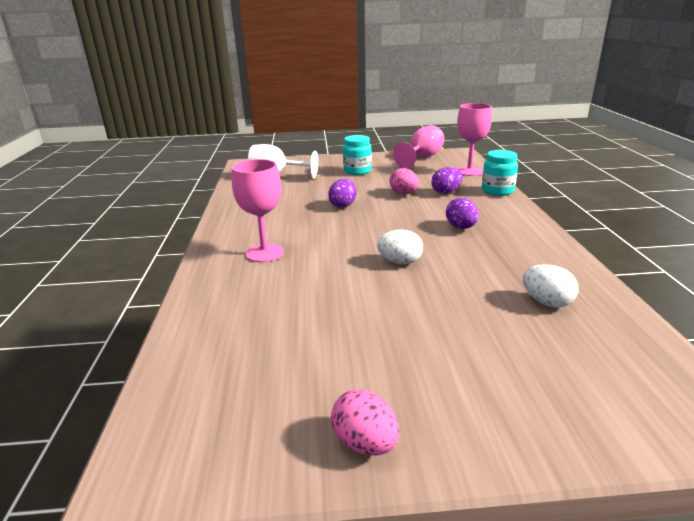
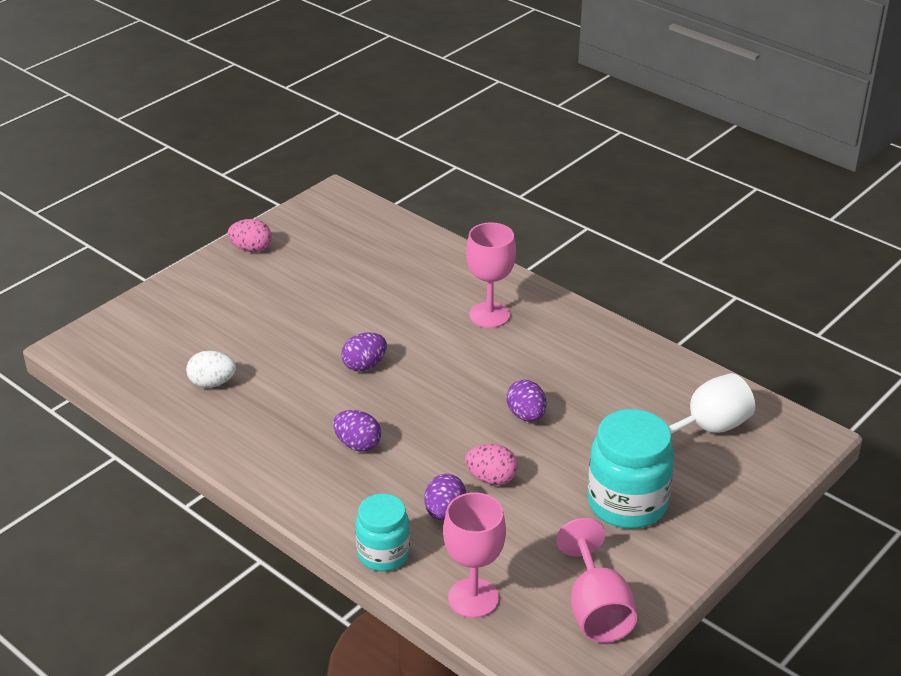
camera: 135 degrees right, 10 degrees up
turquoise jar [343,135,372,175] -> turquoise jar [588,409,674,529], size x1.59
white egg [377,230,423,264] -> purple egg [341,332,387,372]

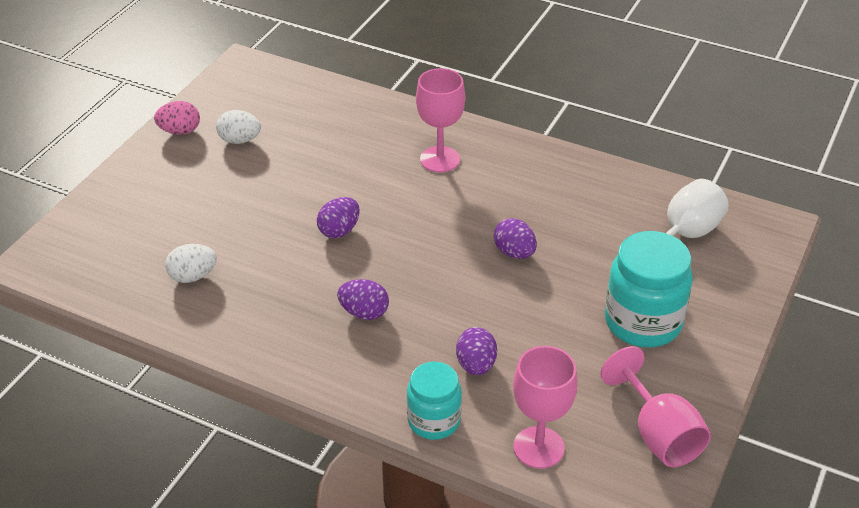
camera: 15 degrees left, 5 degrees up
pink egg [465,444,518,485] -> none
none -> white egg [216,110,261,144]

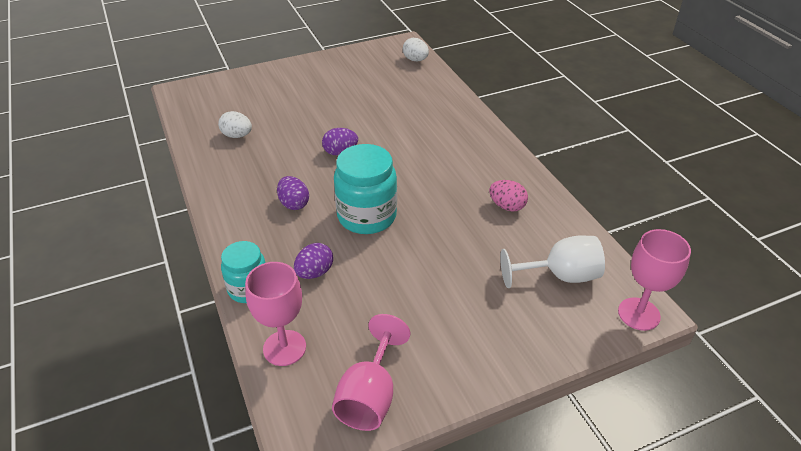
camera: 40 degrees right, 0 degrees up
pink egg [154,101,200,135] -> pink egg moved to [489,180,528,211]
white egg [216,110,261,144] -> white egg moved to [403,38,429,61]
pink goblet [416,68,465,172] -> pink goblet moved to [618,229,691,331]
purple egg [494,218,537,259] -> none
turquoise jar [605,231,693,347] -> turquoise jar moved to [334,144,397,234]

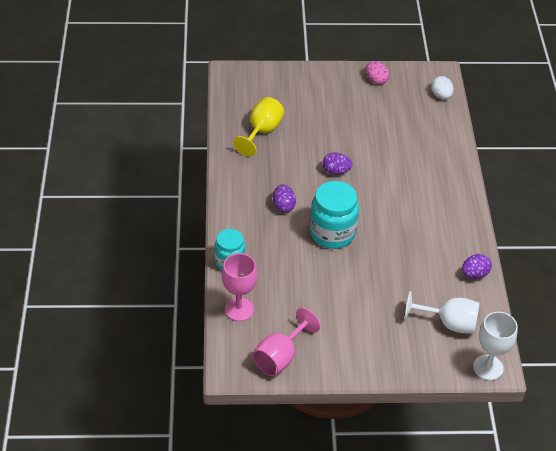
camera: 20 degrees right, 5 degrees up
white egg [218,111,252,138] -> yellow goblet [233,97,284,157]
purple egg [294,243,333,279] -> purple egg moved to [462,254,492,279]
pink egg [489,180,528,211] -> pink egg moved to [366,61,390,85]
pink goblet [618,229,691,331] -> white goblet [473,312,518,380]

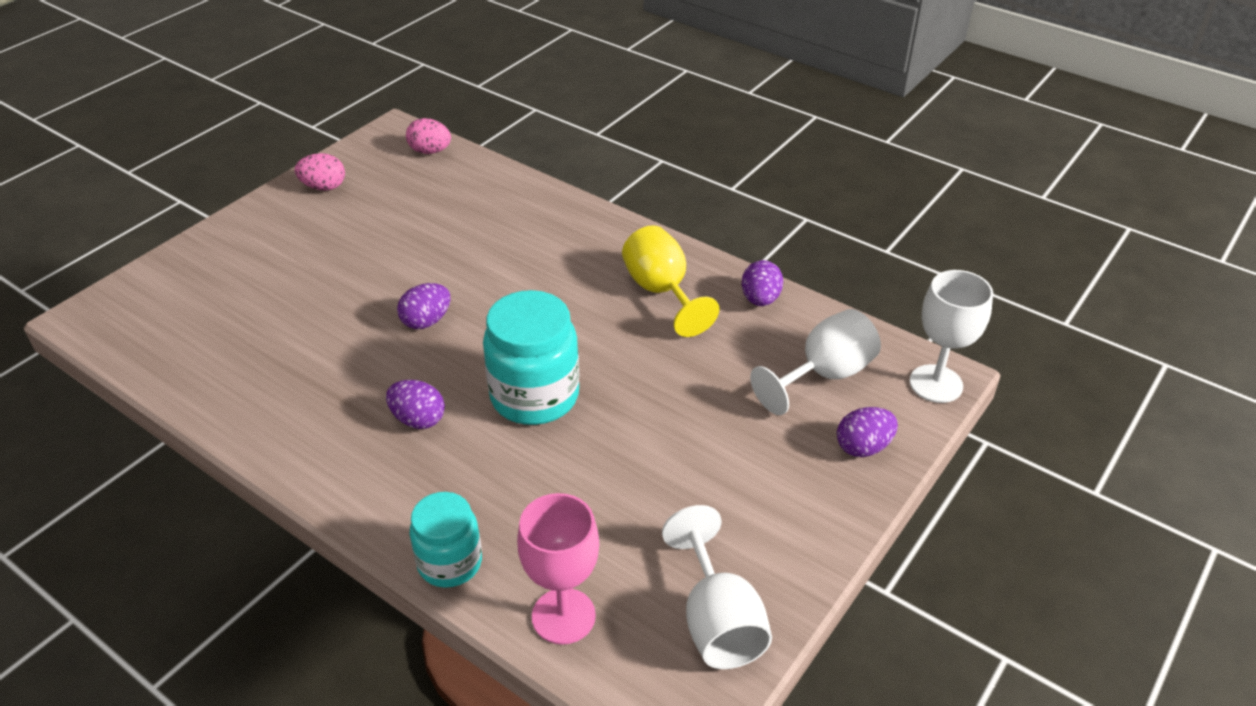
camera: 50 degrees left, 5 degrees down
yellow goblet [233,97,284,157] -> yellow goblet moved to [622,225,719,337]
pink goblet [252,308,321,376] -> white goblet [662,505,772,669]
white egg [431,76,454,99] -> pink egg [406,118,451,154]
none -> purple egg [837,407,898,457]

